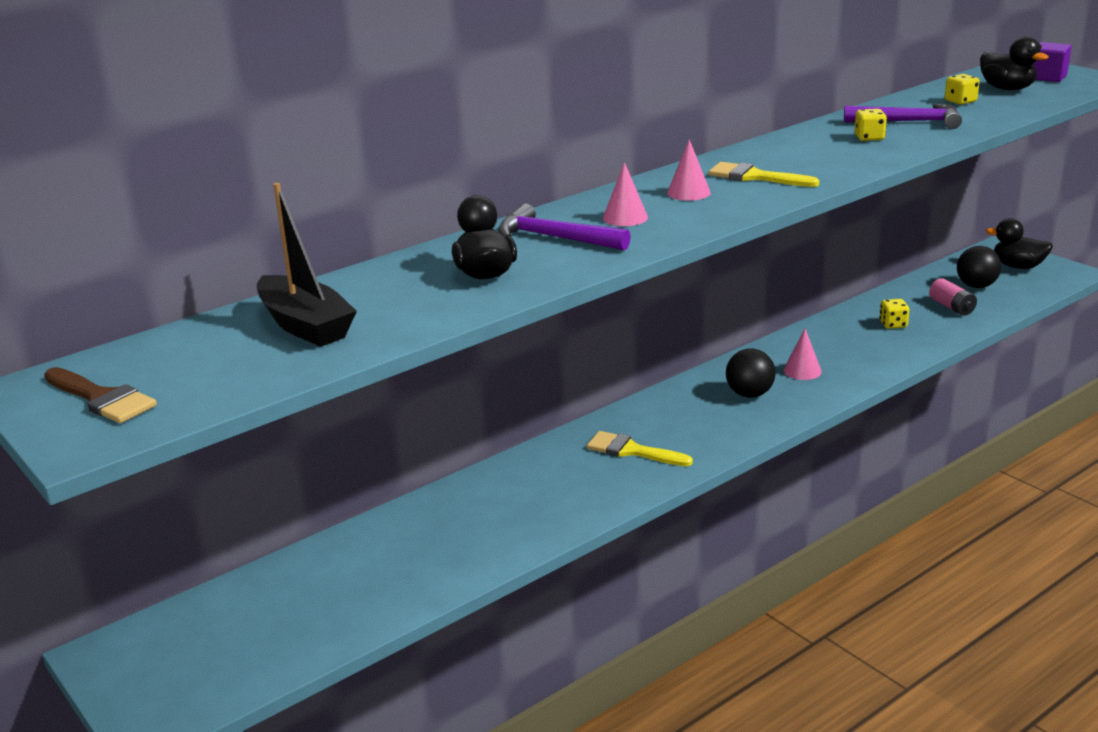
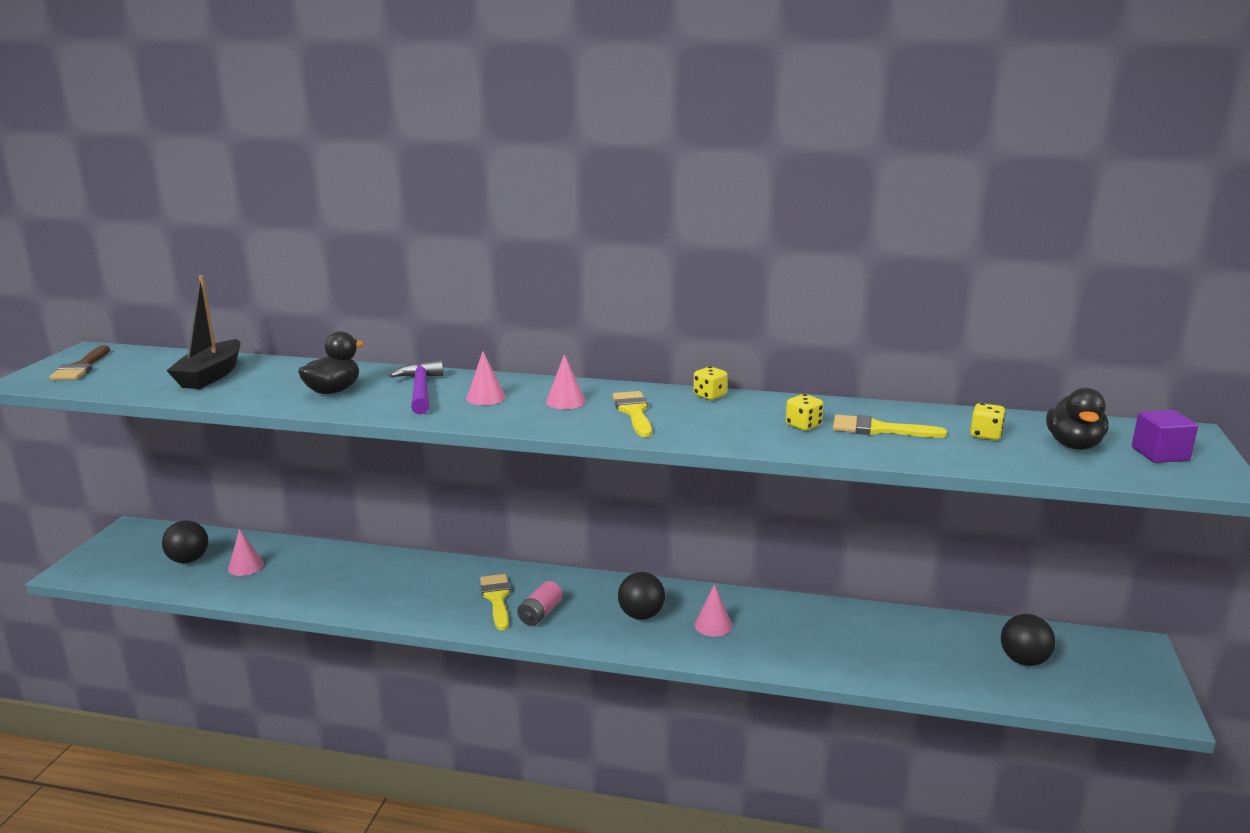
camera: 50 degrees right, 5 degrees down
purple hammer [844,103,962,129] -> yellow brush [833,415,947,438]
yellow dice [879,299,909,329] -> yellow dice moved to [693,366,728,400]
pink battery [929,278,977,316] -> pink battery moved to [517,581,563,626]
black duck [986,218,1053,269] -> none
none -> black ball [162,520,208,563]
none -> pink cone [228,529,264,576]

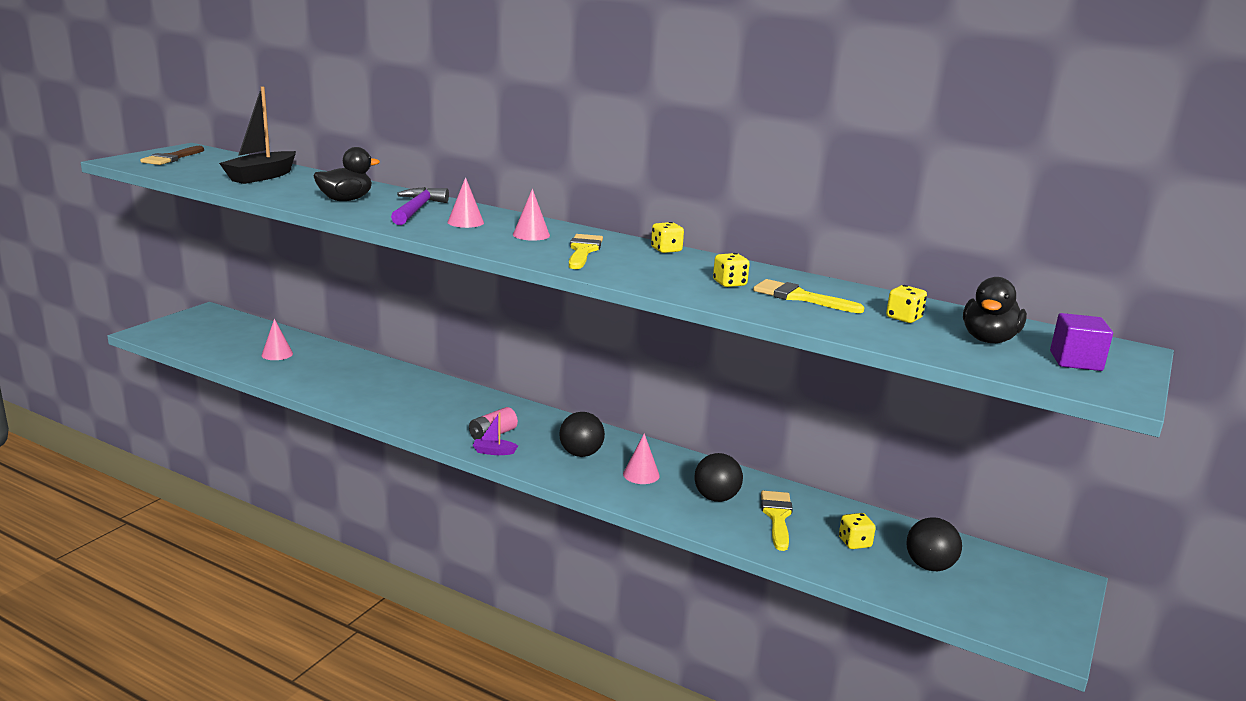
camera: 15 degrees right, 0 degrees up
black ball [162,520,208,563] -> black ball moved to [694,453,743,502]
yellow brush [480,574,510,630] -> yellow brush moved to [761,491,793,551]
none -> purple boat [473,412,518,455]
none -> yellow dice [839,513,876,549]

